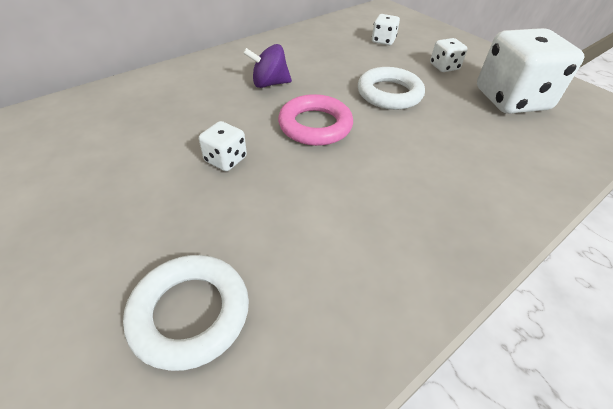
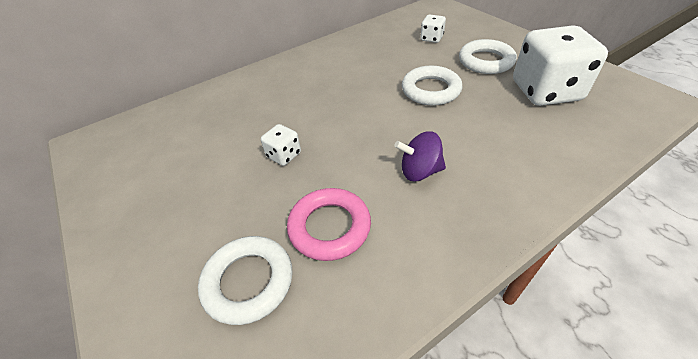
camera: 10 degrees right, 0 degrees up
purple spinning top [243,44,292,88] -> purple spinning top moved to [394,131,446,181]
pink ring [278,94,353,146] -> pink ring moved to [287,188,371,261]
white dice [430,38,468,72] -> white ring [459,39,517,74]

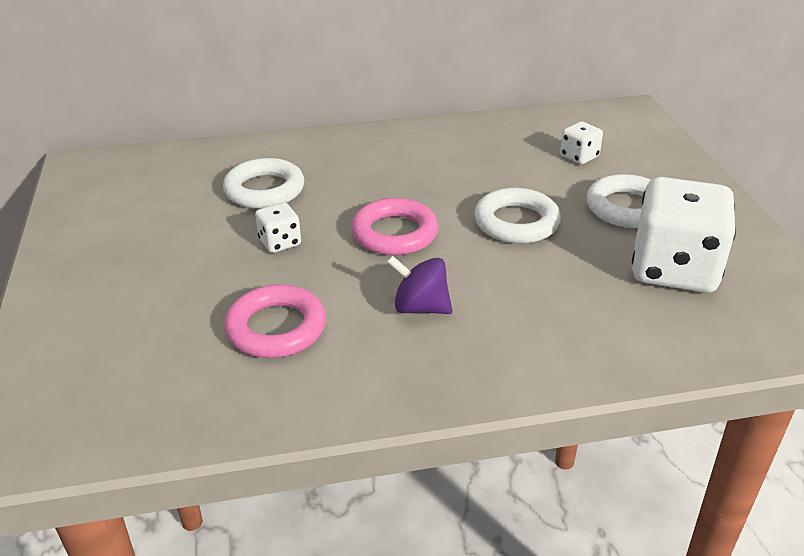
camera: 20 degrees right, 10 degrees down
white ring [198,236,293,325] -> white ring moved to [223,158,304,209]
none -> pink ring [351,198,439,255]

